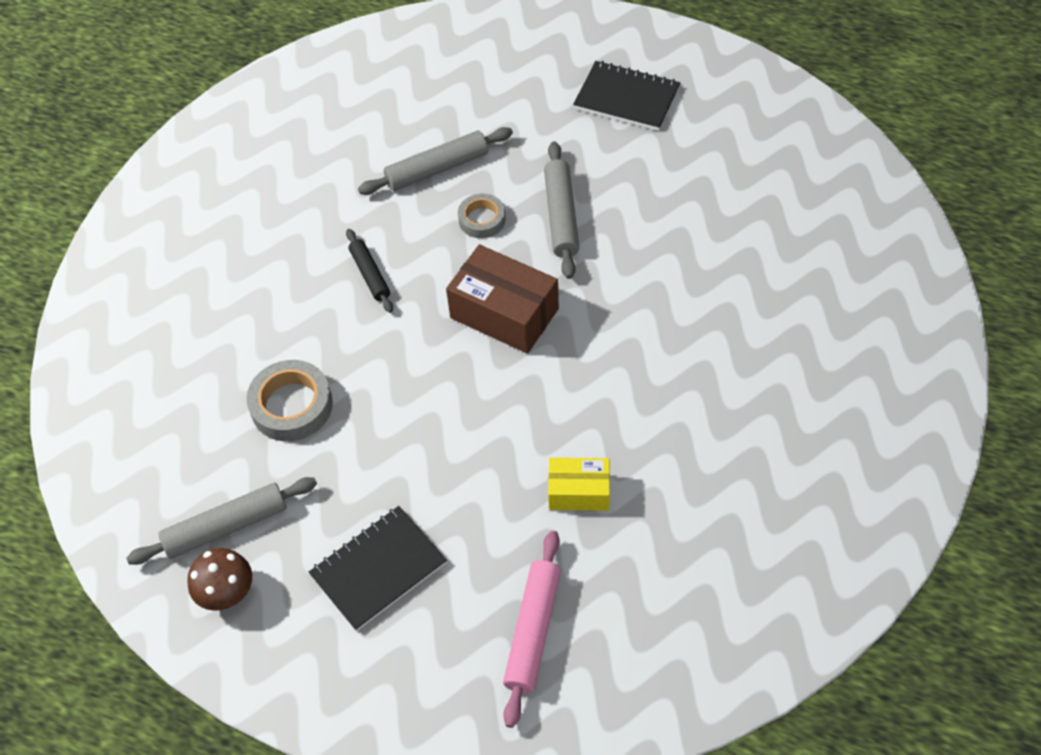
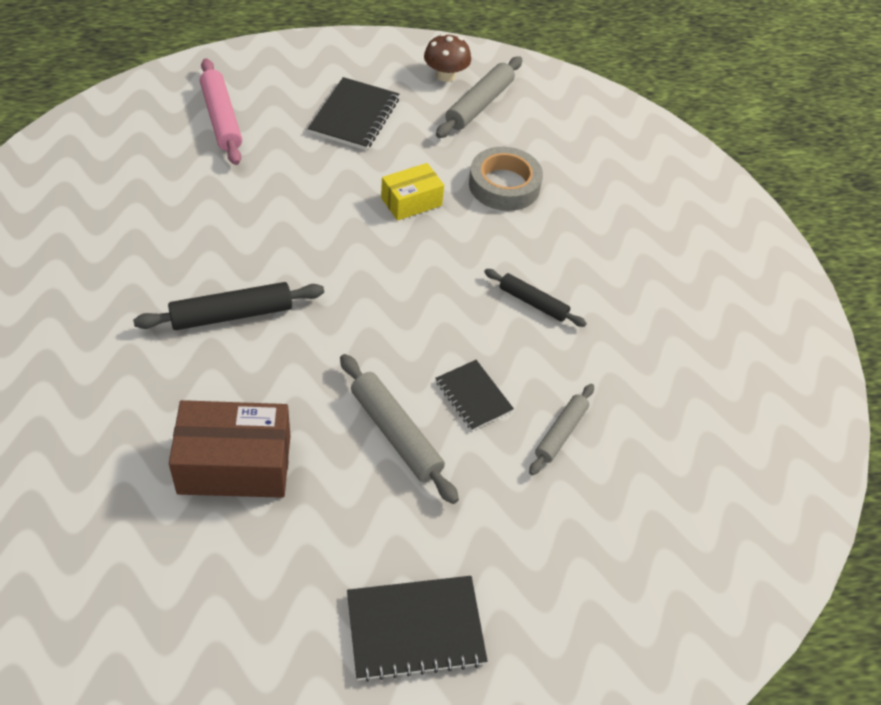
camera: 140 degrees right, 5 degrees down
grey rolling pin [358,127,513,195] -> grey rolling pin [529,384,594,475], size x0.65
brown box [446,244,559,354] -> brown box moved to [169,400,290,498]
grey tape [458,194,505,238] -> black notebook [435,360,514,431]
yellow box [548,458,610,511] -> yellow box moved to [381,163,444,221]
none -> black rolling pin [133,282,324,330]

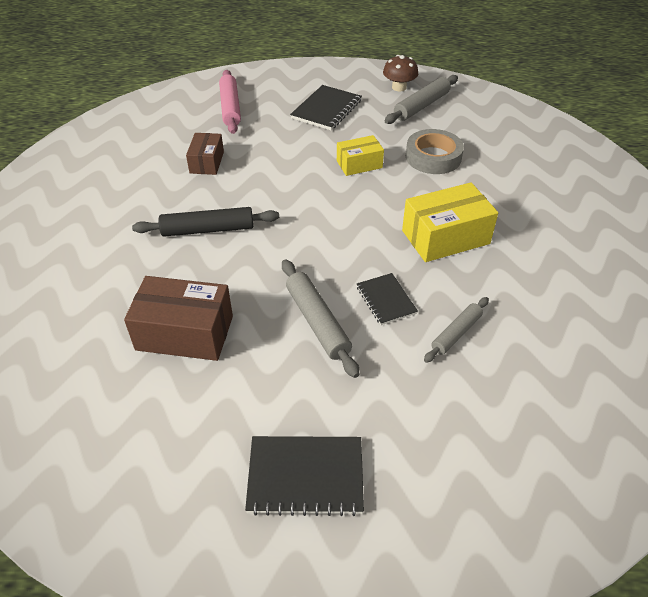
camera: 15 degrees right, 5 degrees down
black rolling pin [484,269,587,327] -> yellow box [402,182,498,262]
none -> brown box [186,133,224,175]

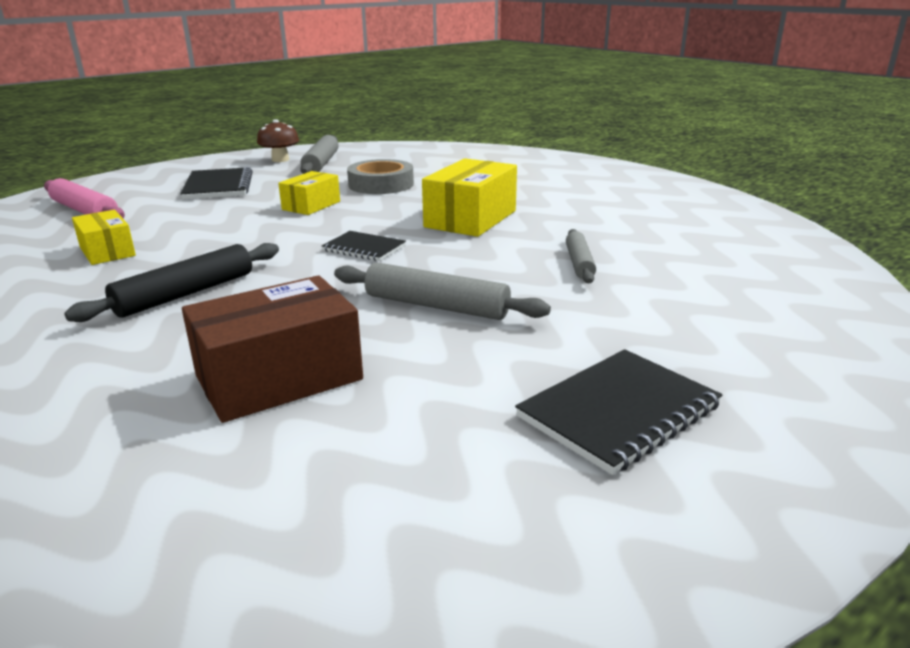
camera: 40 degrees left, 20 degrees down
brown box [186,133,224,175] -> yellow box [72,210,136,265]
black notebook [357,273,418,325] -> black notebook moved to [322,231,406,261]

